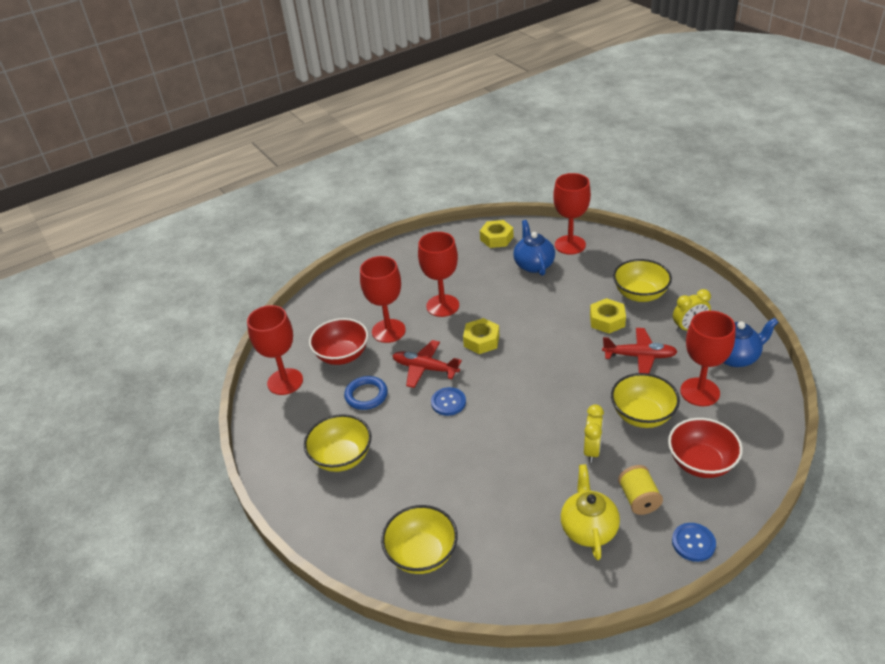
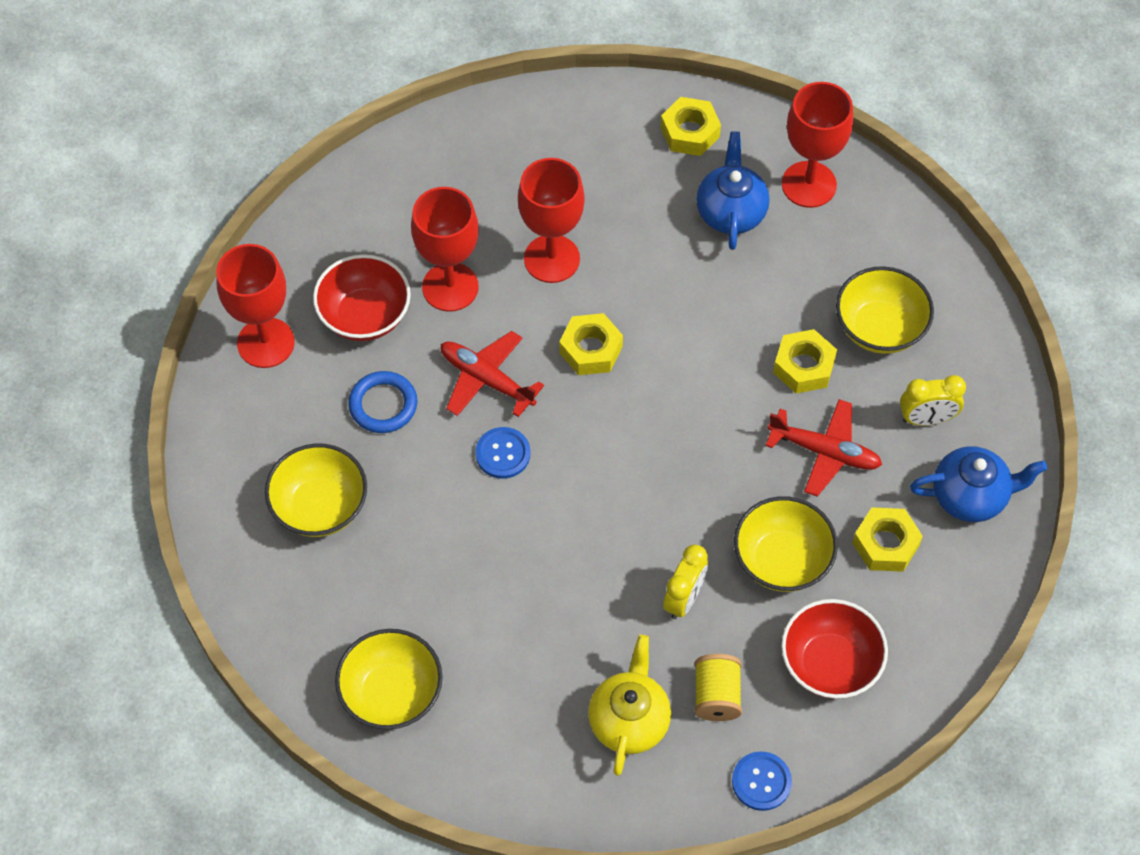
camera: 10 degrees right, 20 degrees up
red goblet [680,311,735,406] -> yellow nut [853,507,923,572]

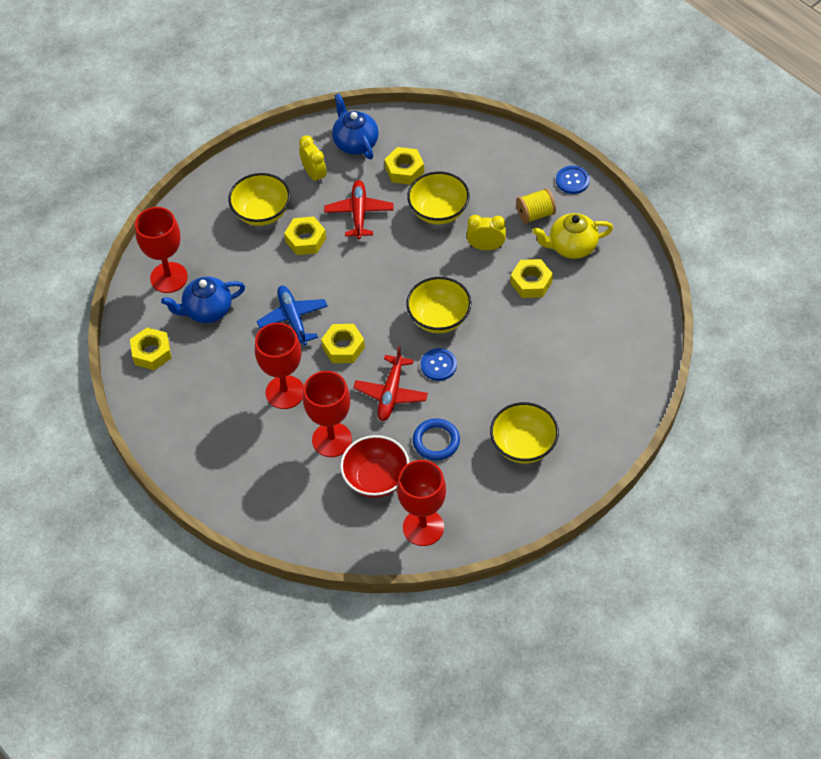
camera: 110 degrees left, 5 degrees down
yellow bowl [335,629,443,730] -> yellow bowl moved to [406,277,472,333]
red bowl [781,599,888,699] -> none
none -> blue plane [257,286,328,346]
none -> yellow nut [510,259,553,298]

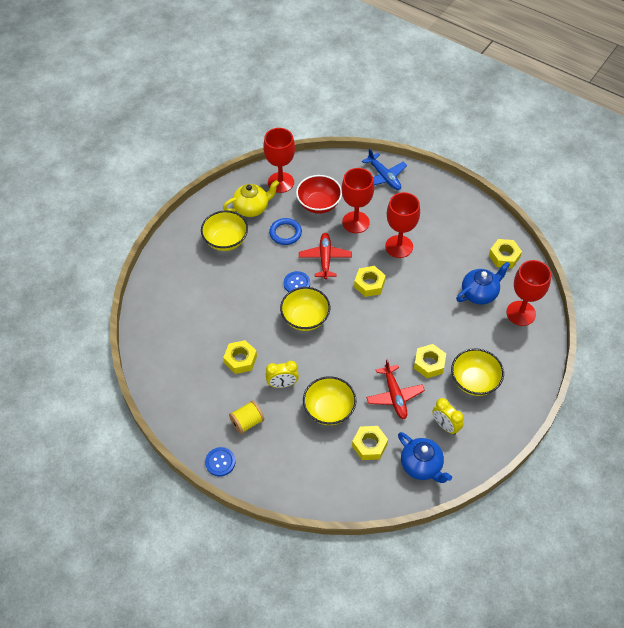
camera: 165 degrees right, 0 degrees up
blue plane [257,286,328,346] -> blue plane moved to [362,148,407,190]
yellow teapot [532,213,613,259] -> yellow teapot moved to [223,180,279,217]

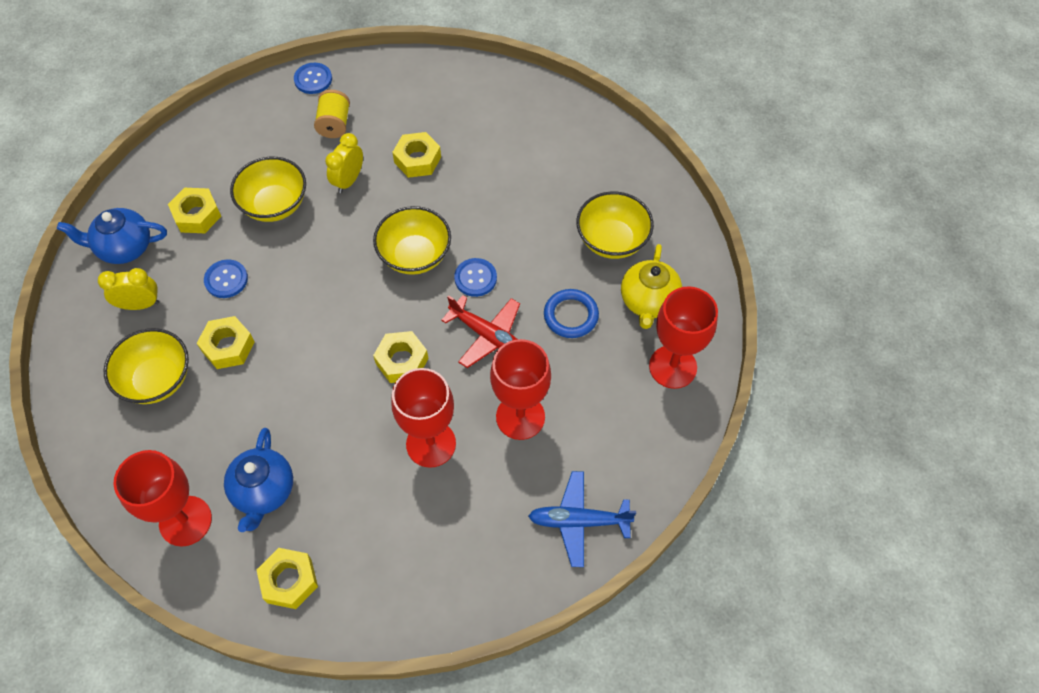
camera: 125 degrees right, 5 degrees up
red bowl [296,175,342,214] -> none
red plane [366,359,425,419] -> blue button [204,259,248,298]

